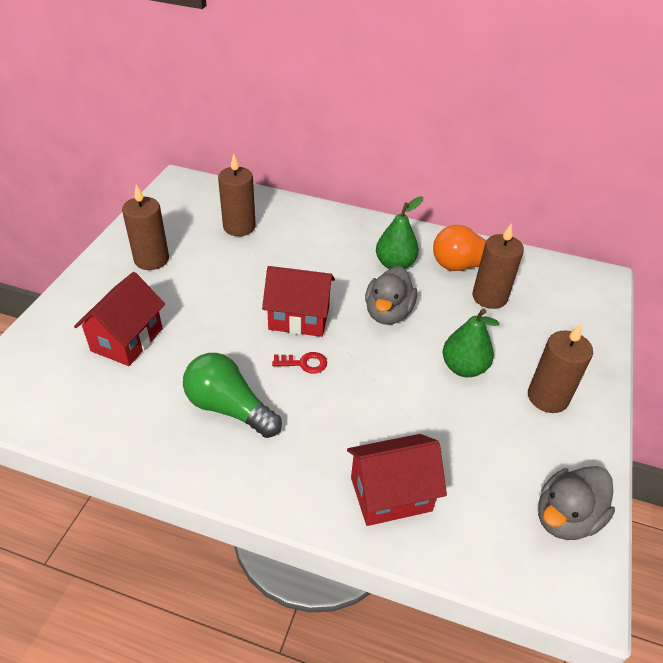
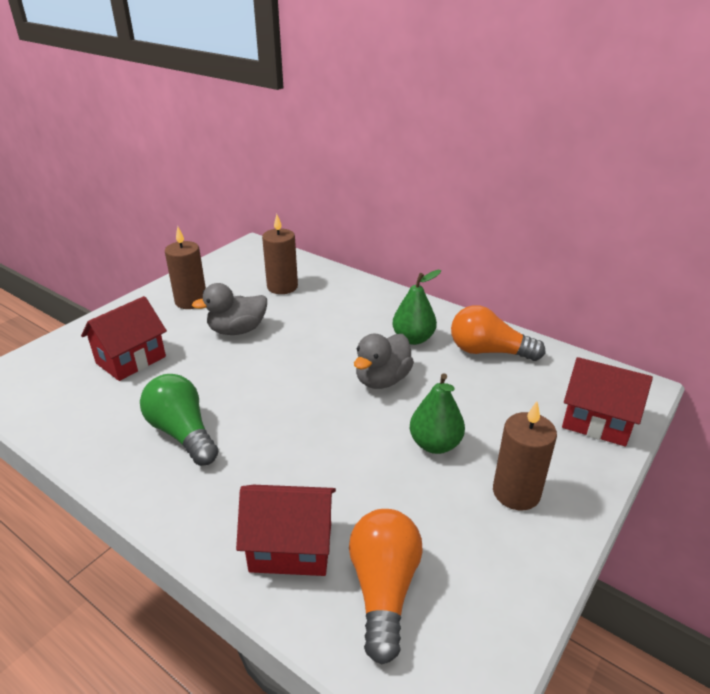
camera: 20 degrees right, 10 degrees down
red house [262,266,335,337] -> red house moved to [562,357,653,447]
red key [272,352,327,374] -> none
brown candle [472,223,524,309] -> none
grey duck [538,466,615,540] -> grey duck moved to [192,283,267,335]
none -> orange light bulb [349,509,423,664]

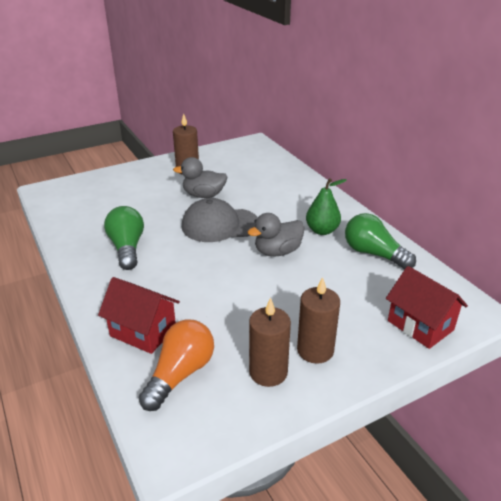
camera: 25 degrees right, 0 degrees up
red house [81,296,167,381] -> none
brown candle [262,214,298,294] -> brown candle moved to [249,298,291,387]
green pear [410,373,465,454] -> none
orange light bulb [451,305,545,361] -> green light bulb [345,213,416,269]
none -> grey cap [182,198,258,242]

